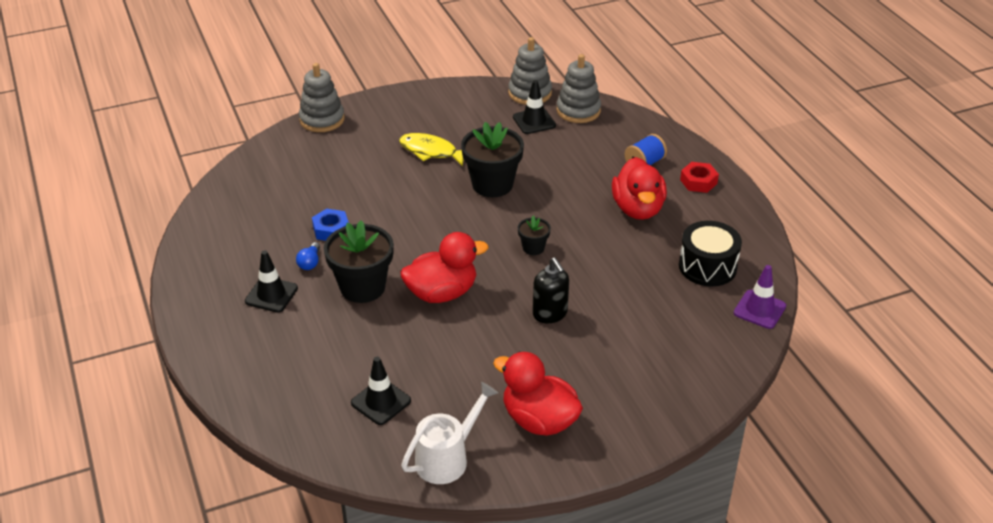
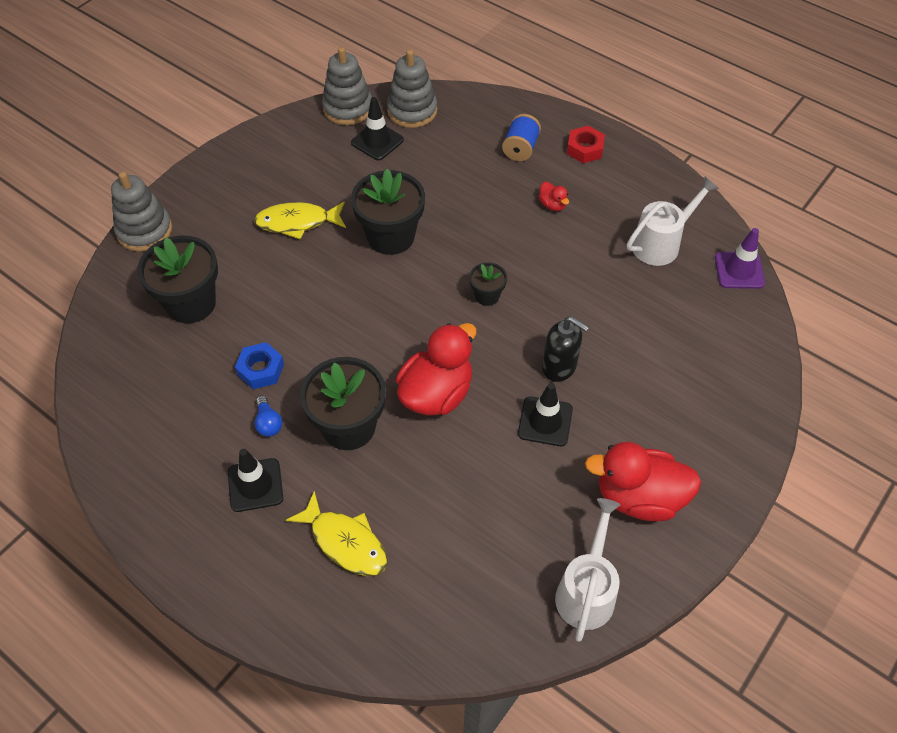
camera: 30 degrees left, 15 degrees up
black traffic cone [351,357,411,425] -> black traffic cone moved to [518,383,573,446]
red duck [612,157,667,220] -> red duck [538,182,569,211], size x0.43
black drum [679,221,742,287] -> white watering can [627,177,719,266]
none -> black flower pot [137,235,218,323]
none -> yellow fish [286,491,387,576]

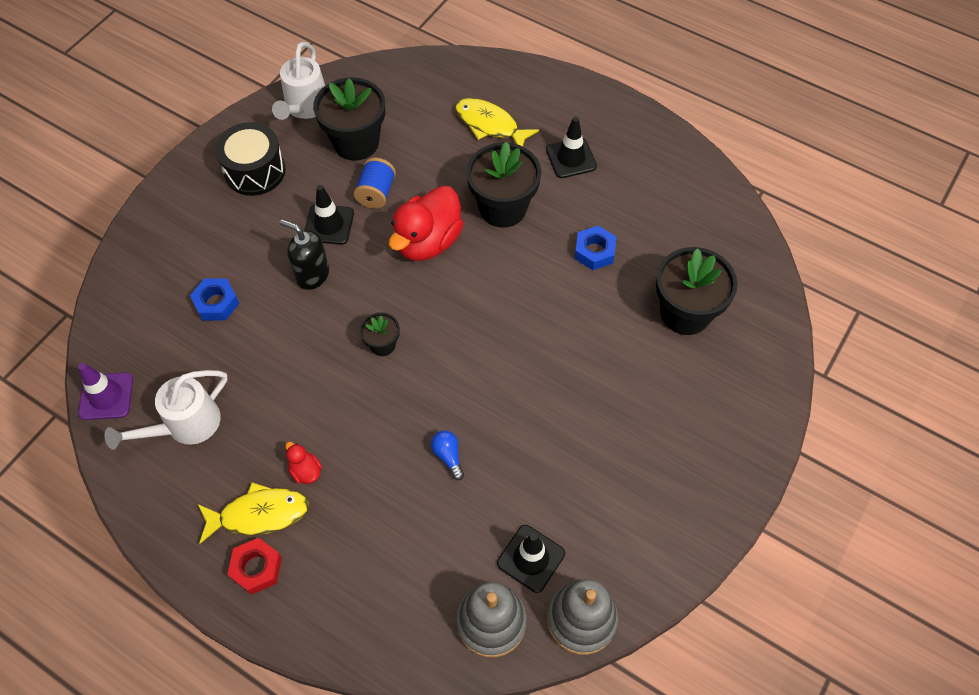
camera: 175 degrees right, 5 degrees up
grey stacking toy [111,171,172,252] -> none
yellow fish [254,202,346,239] -> yellow fish moved to [198,482,309,544]
blue light bulb [255,396,282,437] -> blue light bulb moved to [431,431,464,480]
black flower pot [351,169,425,255] -> black flower pot moved to [313,77,385,161]
blue spool [502,114,541,161] -> blue spool moved to [354,158,396,209]
red duck [585,442,701,521] -> black drum [215,122,286,196]
none -> blue nut [190,278,240,321]

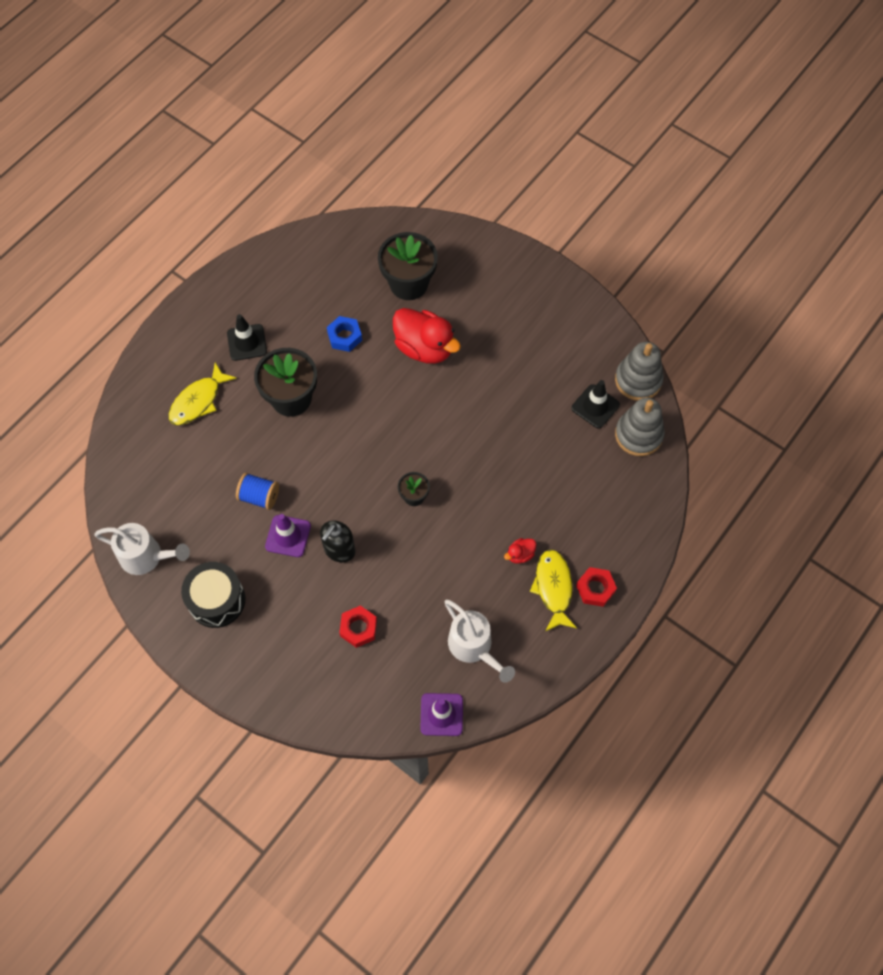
camera: 85 degrees left, 5 degrees up
blue nut [190,278,240,321] -> red nut [339,605,377,648]
black traffic cone [305,185,354,245] -> purple traffic cone [265,514,311,557]
black flower pot [313,77,385,161] -> none
red duck [389,186,464,261] -> red duck moved to [393,308,461,364]
blue light bulb [431,431,464,480] -> none

